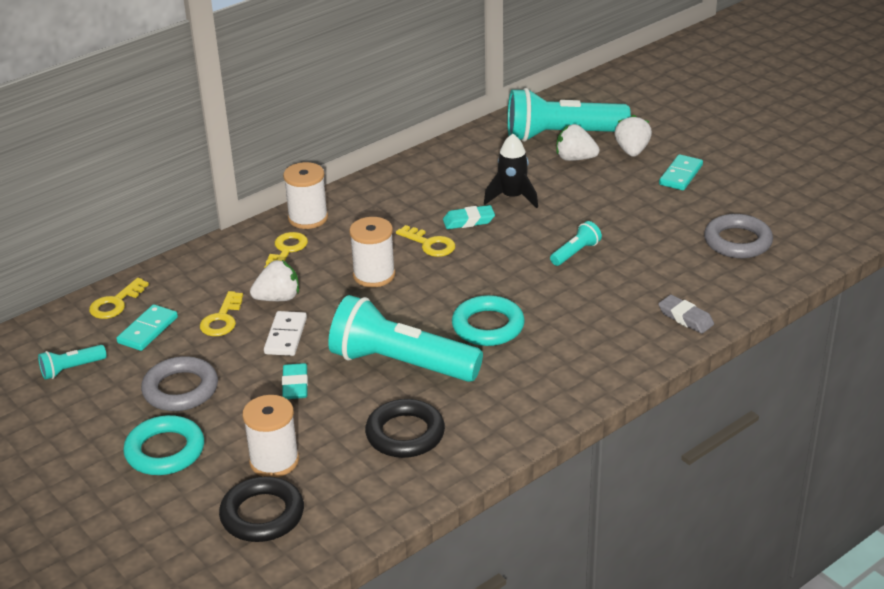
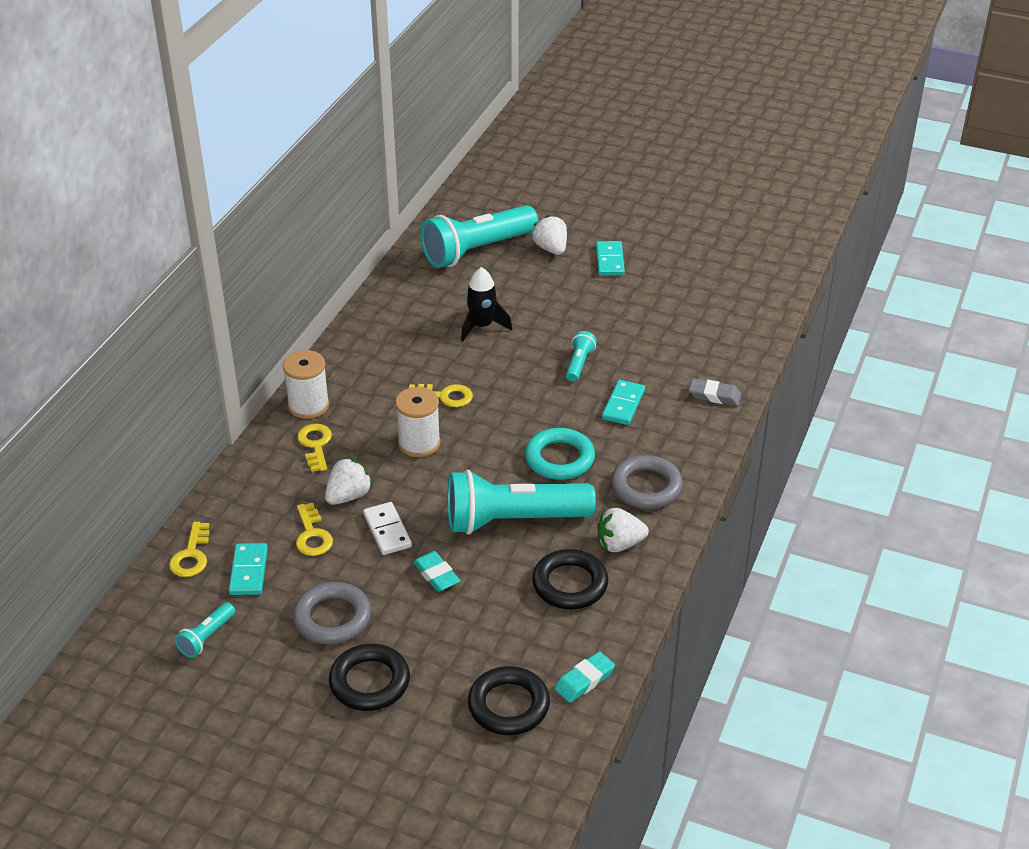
camera: 30 degrees left, 5 degrees up
turquoise ring [123,415,204,475] -> black ring [329,644,410,711]
white spool [242,395,299,477] -> none
turquoise eraser [443,205,495,229] -> turquoise eraser moved to [555,651,615,703]
white strawberry [556,124,600,161] -> white strawberry moved to [597,508,649,552]
grey ring [704,214,773,258] -> grey ring moved to [611,455,683,509]
none -> turquoise domino [602,380,645,425]

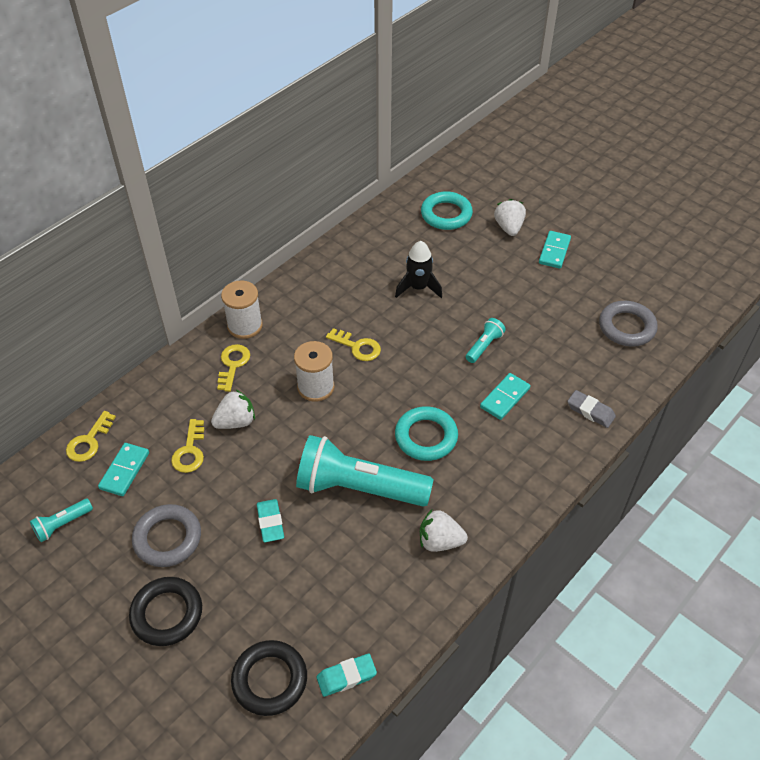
camera: 20 degrees right, 10 degrees up
white domino [363,502,412,555] -> none
turquoise flashlight [420,205,538,268] -> turquoise ring [421,191,473,230]
black ring [532,549,608,609] -> none
grey ring [611,455,683,509] -> grey ring moved to [599,301,658,347]

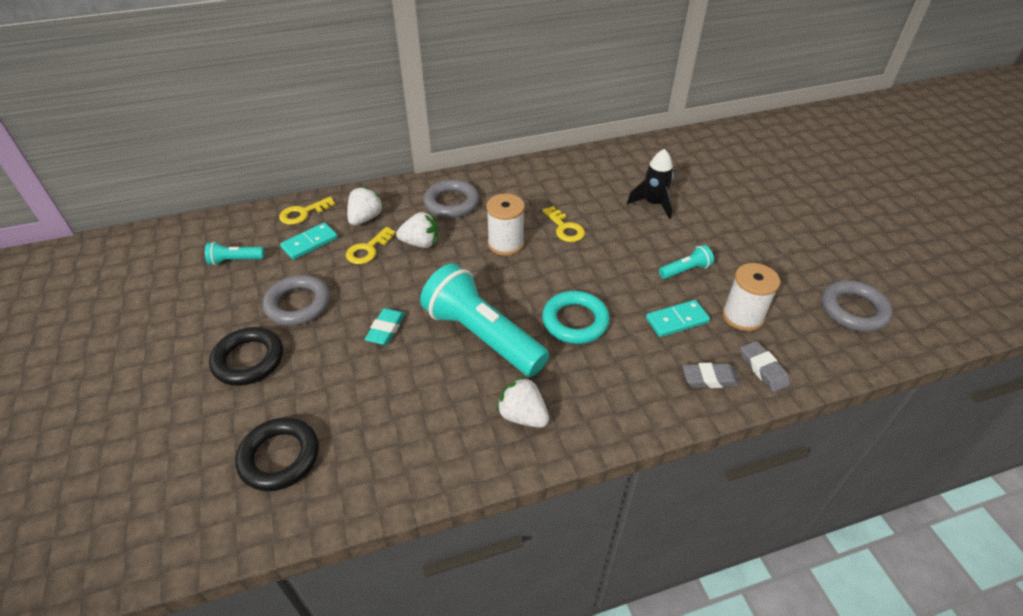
camera: 30 degrees right, 5 degrees down
yellow key [217,344,250,392] -> grey ring [423,179,479,218]
white spool [221,280,263,339] -> white spool moved to [722,263,780,331]
turquoise eraser [317,654,377,697] -> none
turquoise ring [421,191,473,230] -> none
white strawberry [494,199,526,236] -> white strawberry moved to [347,187,384,225]
turquoise domino [539,231,571,269] -> none
none -> grey eraser [682,363,740,388]

